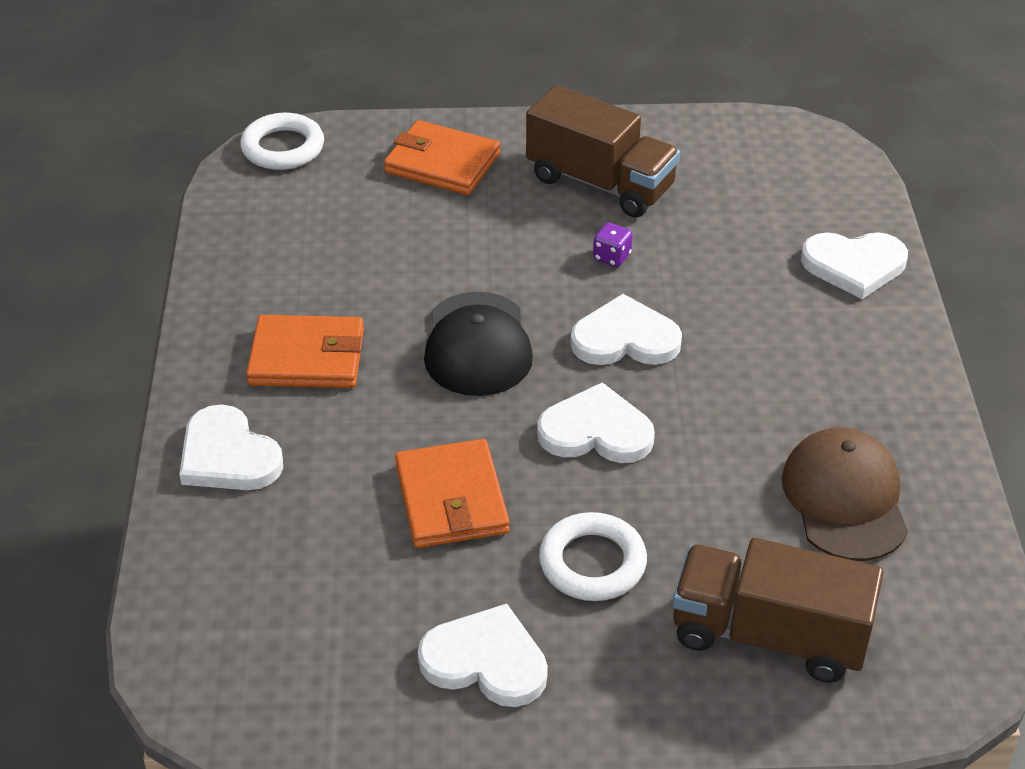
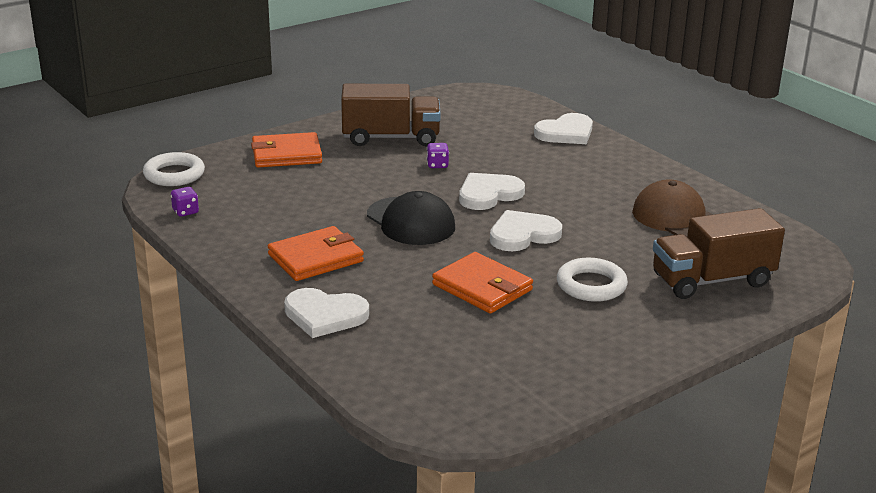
camera: 35 degrees left, 15 degrees down
white heart [418,604,548,707] -> none
none -> purple dice [171,187,199,217]

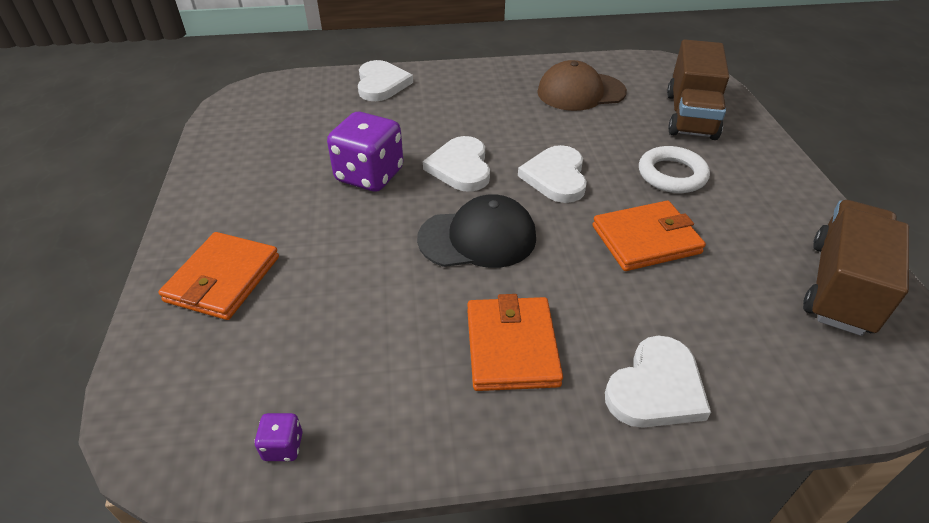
camera: 60 degrees left, 15 degrees up
white ring [143,152,205,186] -> none
brown truck [341,84,441,146] -> brown truck moved to [803,200,909,336]
purple dice [427,143,449,168] -> purple dice [327,112,404,192], size x2.32

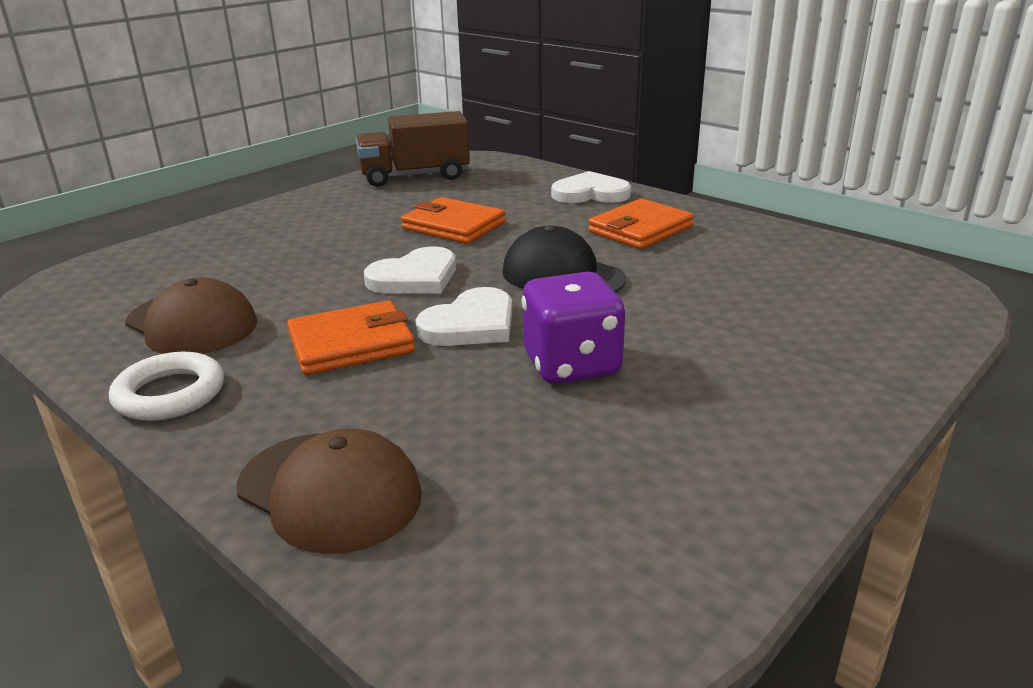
camera: 130 degrees left, 15 degrees down
orange wallet [158,232,279,320] -> orange wallet moved to [287,300,415,375]
purple dice [254,413,303,461] -> none
white heart [358,60,413,101] -> brown cap [237,429,422,554]
white ring [639,146,710,193] -> white ring moved to [109,352,224,421]
brown truck [667,40,729,140] -> none

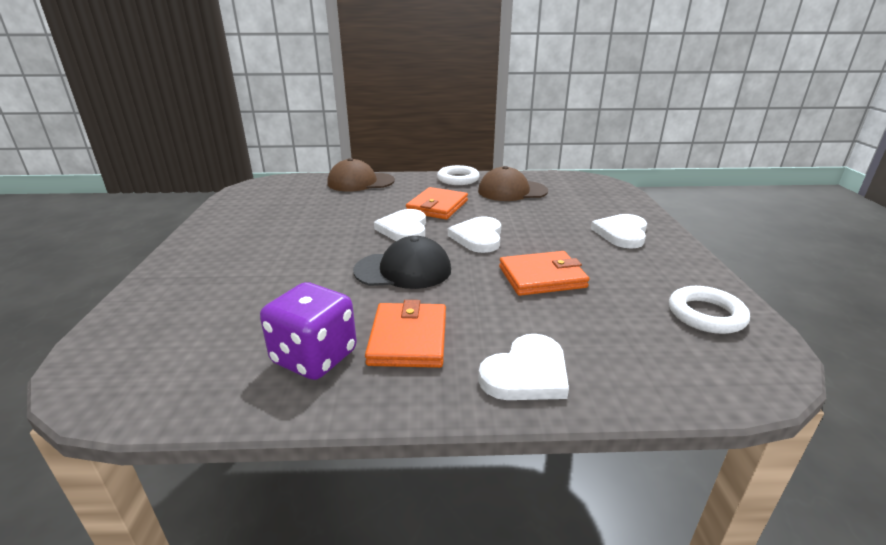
camera: 135 degrees right, 0 degrees up
brown truck [356,111,470,187] -> white ring [669,286,750,334]
purple dice [522,272,626,384] -> purple dice moved to [260,282,357,380]
none -> white heart [591,214,647,249]

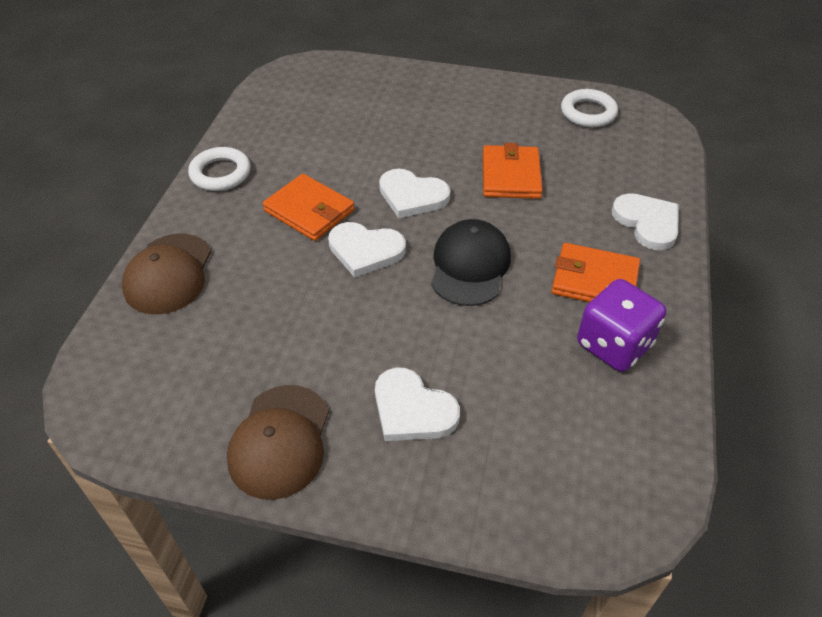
camera: 75 degrees left, 20 degrees up
brown cap [478,166,548,201] -> brown cap moved to [227,385,329,500]
white heart [591,214,647,249] -> white heart moved to [375,367,460,441]

